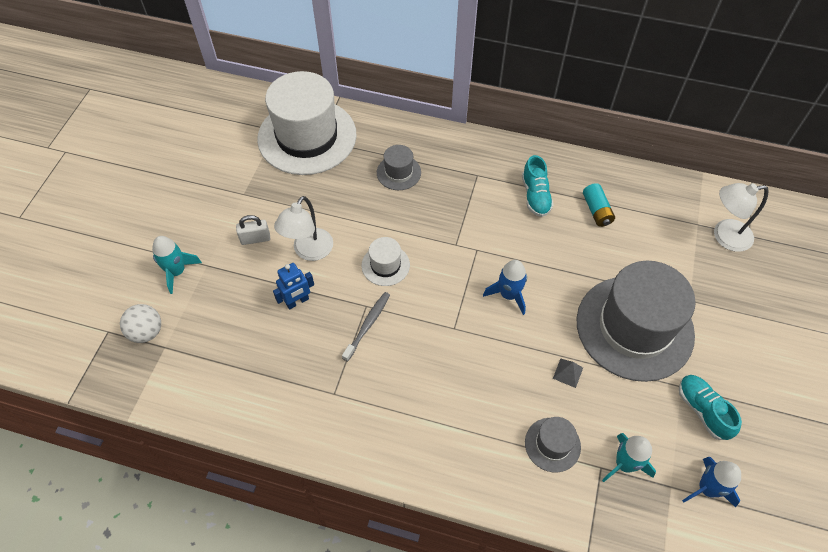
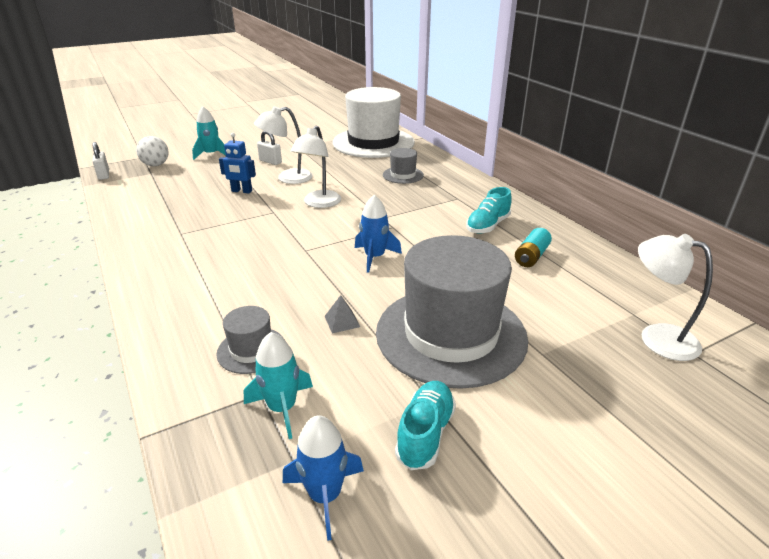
camera: 45 degrees right, 25 degrees down
grey toothbrush [342,292,390,362] -> none
white hat [361,237,410,286] -> white lamp [290,125,341,208]
none -> white padlock [92,142,109,180]

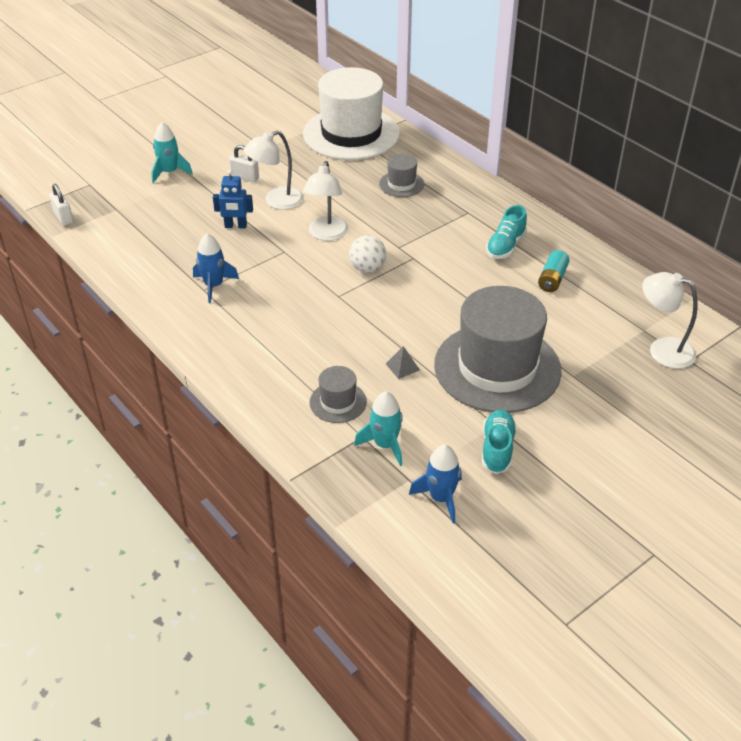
camera: 10 degrees left, 10 degrees up
white ball [136,136,169,166] -> white ball moved to [349,235,386,273]
blue rocket [355,195,402,273] -> blue rocket moved to [193,233,239,303]

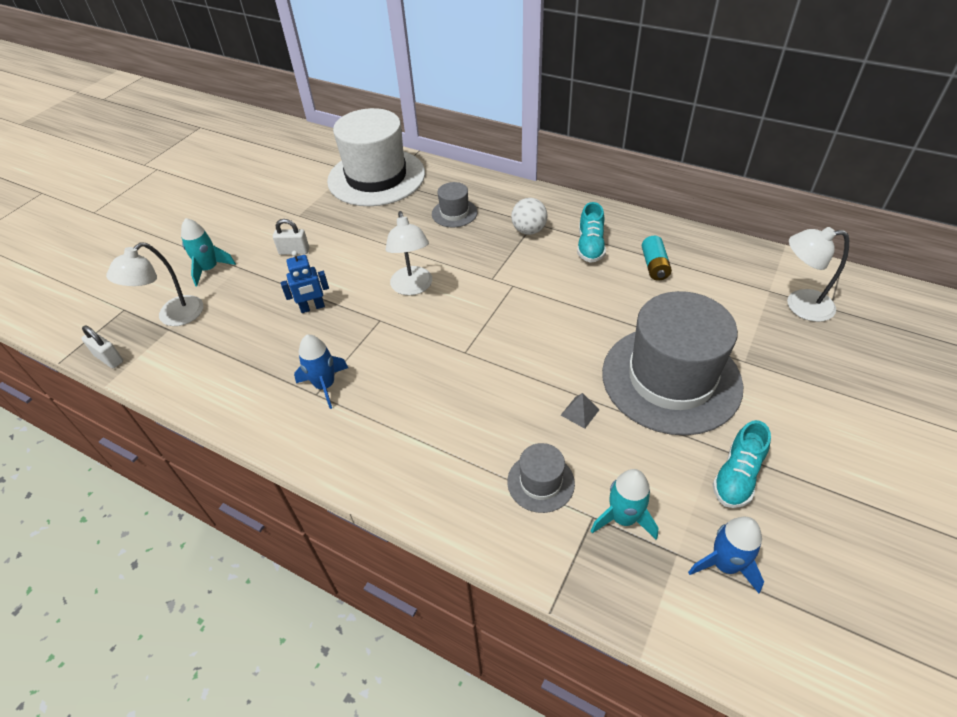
camera: 20 degrees left, 5 degrees up
white lamp [243,131,304,210] -> white lamp moved to [106,243,203,326]
white ball [349,235,386,273] -> white ball moved to [511,198,548,235]
turquoise shoe [482,410,517,474] -> turquoise shoe turned 135 degrees counterclockwise [712,420,771,508]

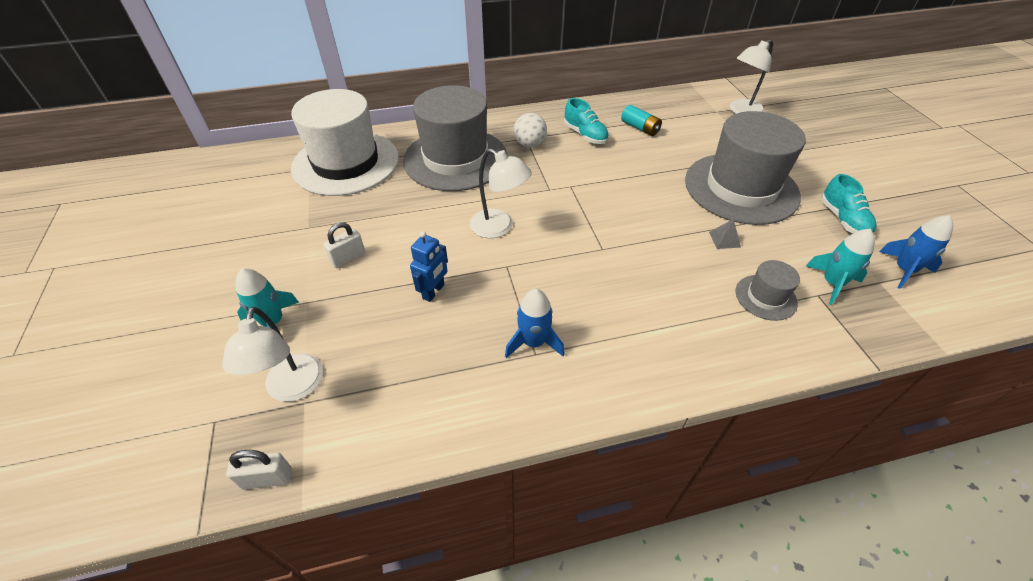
camera: 45 degrees left, 0 degrees up
grey hat [432,182,478,227] -> grey hat [403,85,508,191], size x2.28

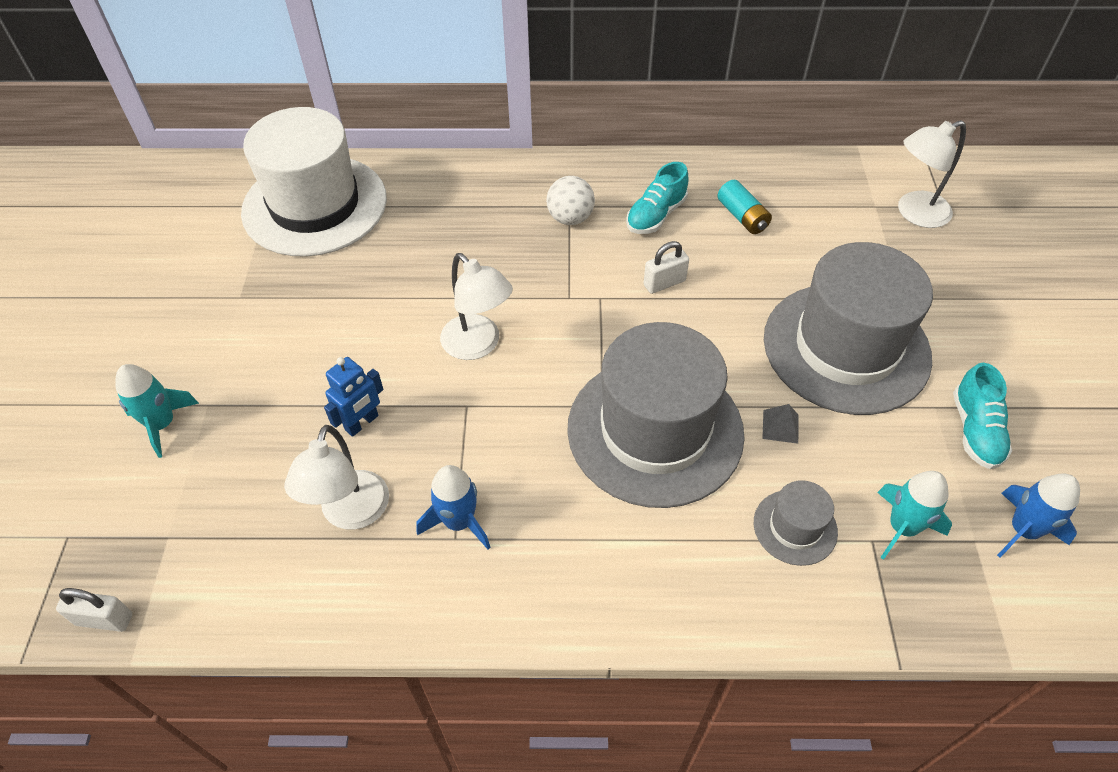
camera: 15 degrees right, 5 degrees up
white lamp [222,307,323,402] -> white lamp moved to [284,425,389,530]
white padlock [323,222,365,268] -> white padlock moved to [644,241,689,294]
grey hat [403,85,508,191] -> grey hat moved to [567,322,745,508]
turquoise shoe [564,98,609,144] -> turquoise shoe turned 60 degrees clockwise [626,162,688,234]

